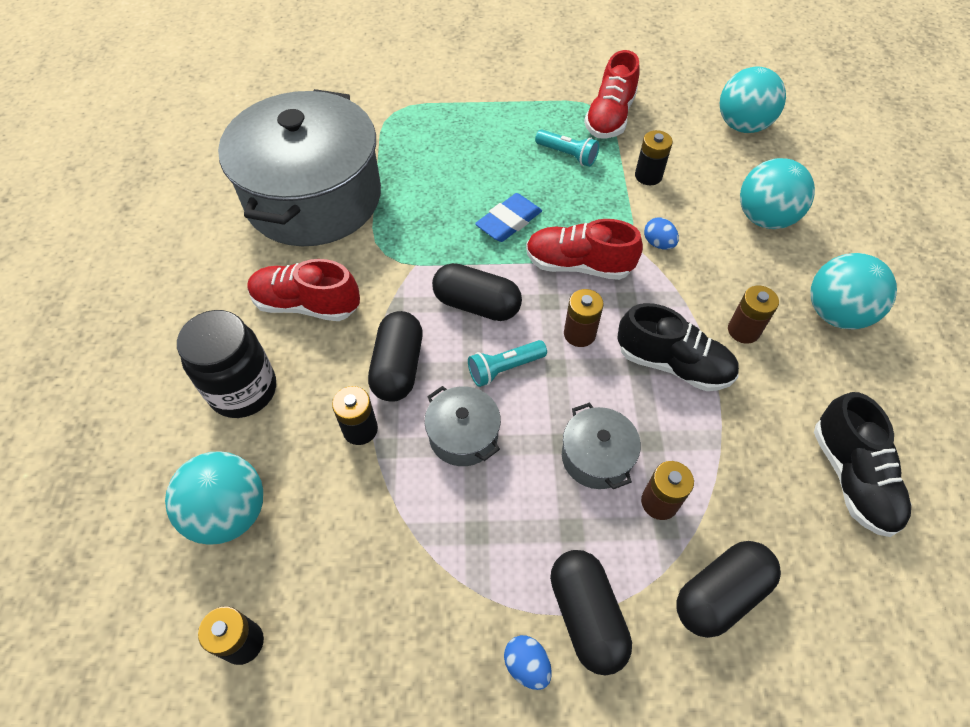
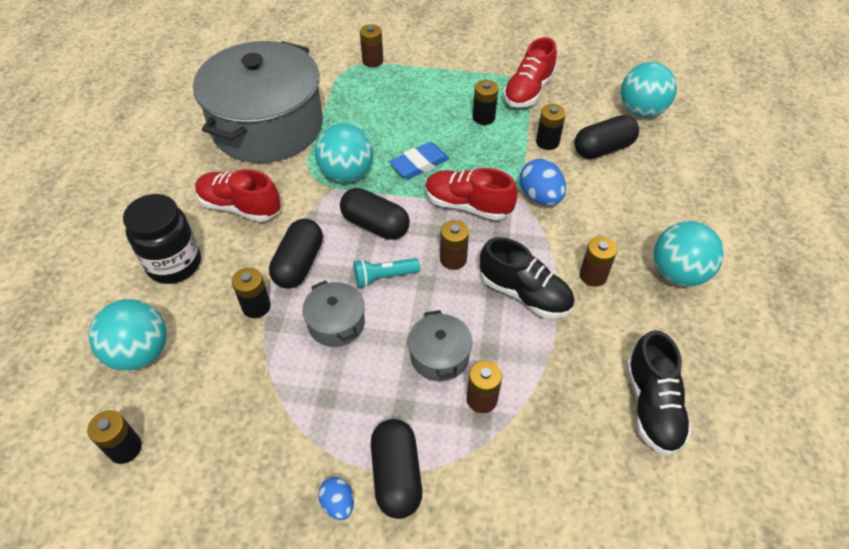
camera: 10 degrees right, 5 degrees down
turquoise flashlight [535,130,599,167] -> black battery [473,80,498,125]
blue egg [644,217,679,250] -> blue egg [520,159,566,206], size x1.69
black capsule [676,541,781,638] -> black capsule moved to [574,115,639,159]
turquoise ball [740,158,815,229] -> turquoise ball moved to [315,123,373,182]
none -> brown battery [360,24,383,67]

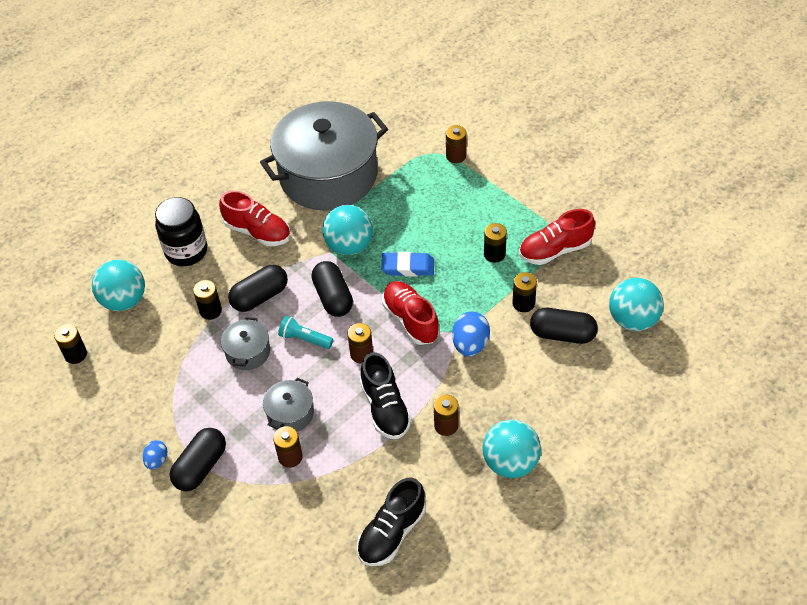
camera: 40 degrees right, 0 degrees up
red shoe [195,169,281,222] -> red shoe turned 150 degrees clockwise [219,190,290,246]

